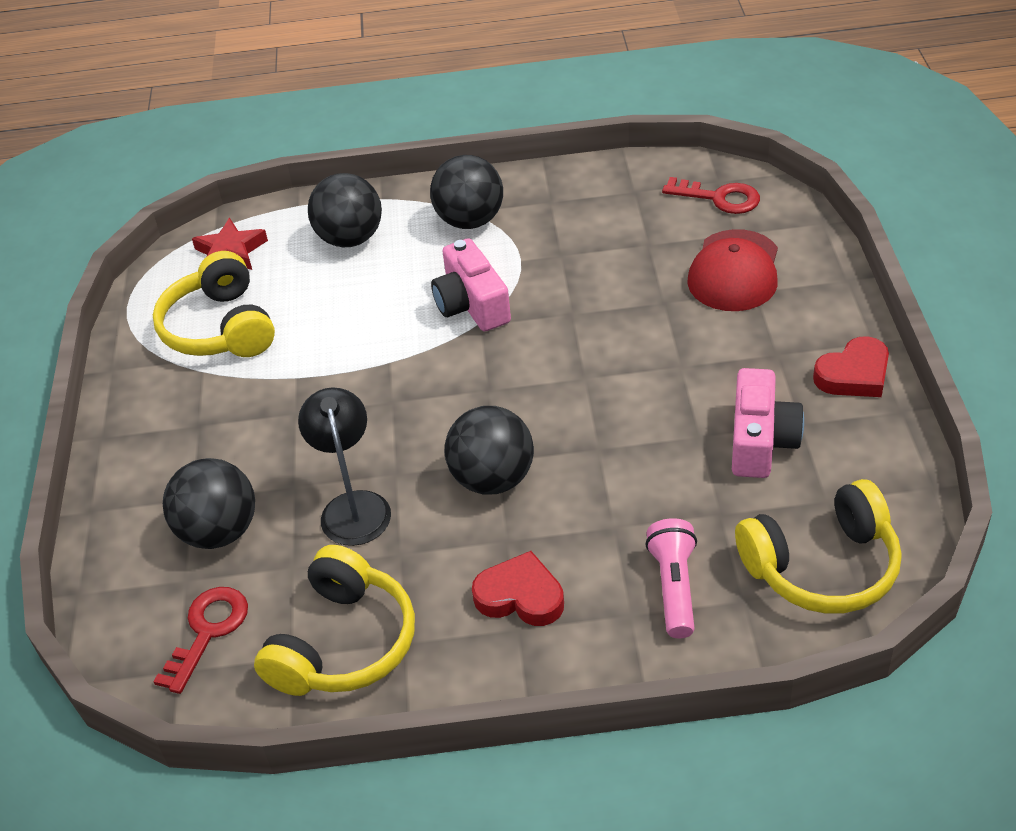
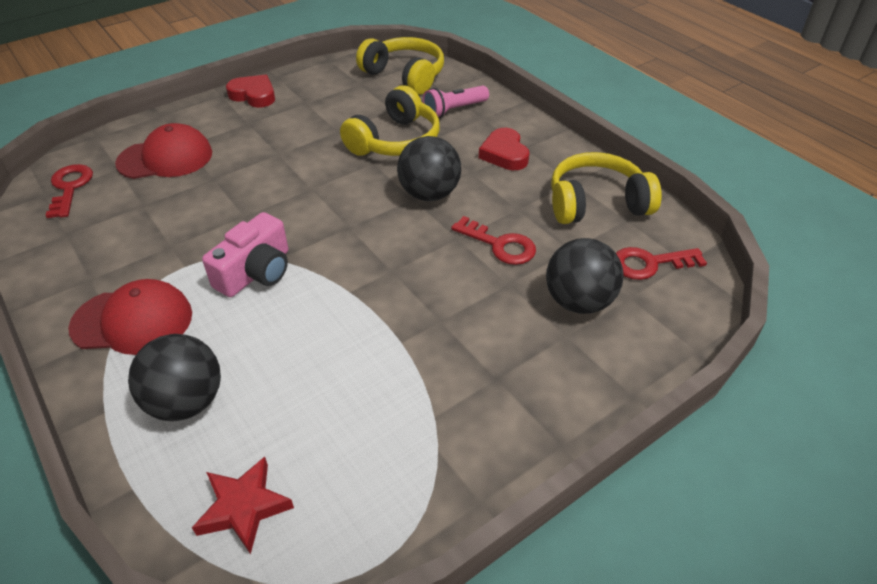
camera: 125 degrees left, 0 degrees up
yellow headphones [153,251,275,357] -> yellow headphones moved to [340,85,440,156]
black lamp [298,388,391,546] -> red key [451,216,536,265]
black ball [430,155,503,229] -> red cap [68,279,192,355]
pink camera [732,368,804,478] -> none

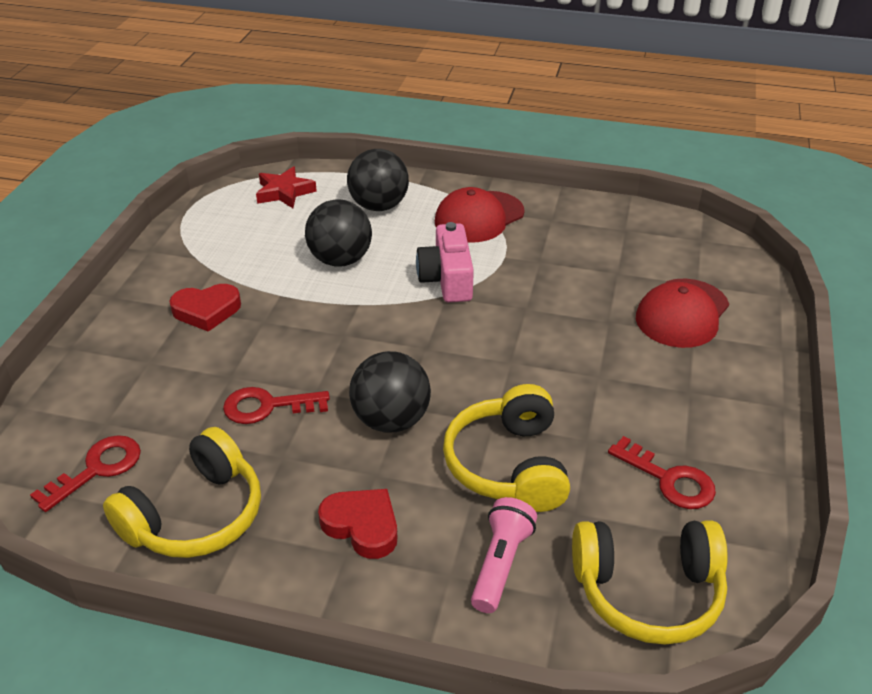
camera: 140 degrees right, 5 degrees down
red key [45,164,93,218] -> red key moved to [608,436,716,509]
red heart [226,75,275,108] -> red heart moved to [169,284,241,332]
black ball [546,238,623,314] -> black ball moved to [305,199,372,267]

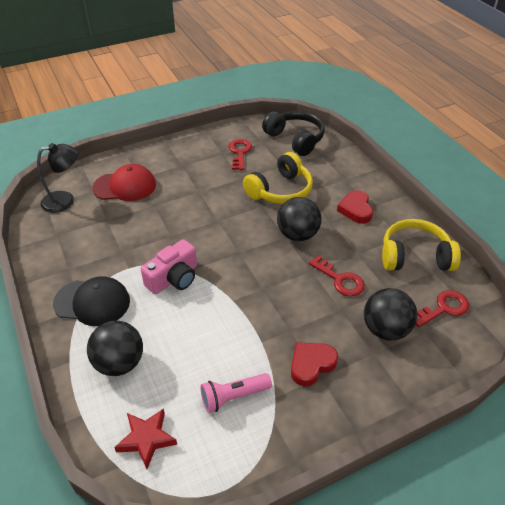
camera: 130 degrees left, 5 degrees up
red key [30,435,141,512] -> red key turned 150 degrees clockwise [416,290,469,327]
red heart [169,284,241,332] -> red heart turned 75 degrees counterclockwise [291,342,338,386]
black ball [305,199,372,267] -> black ball moved to [364,288,417,341]
red cap [435,187,525,243] -> black cap [53,276,130,326]
pink flashlight [471,497,537,613] -> pink flashlight moved to [200,373,272,413]
yellow headphones [572,520,728,645] -> black headphones [262,111,325,156]
none -> black lamp [37,143,78,213]

